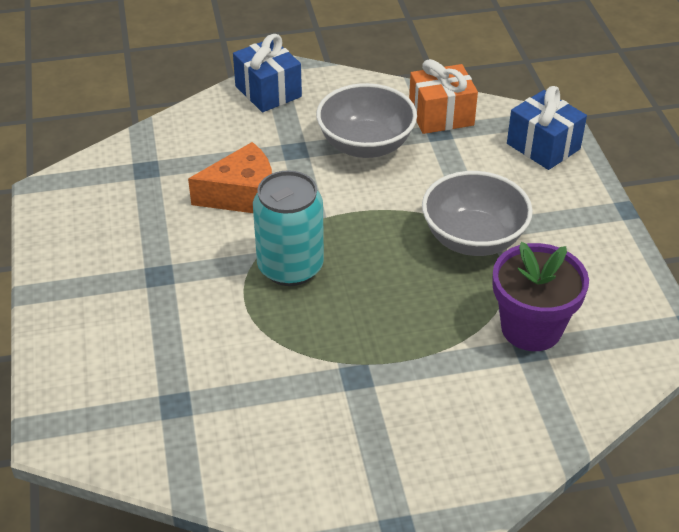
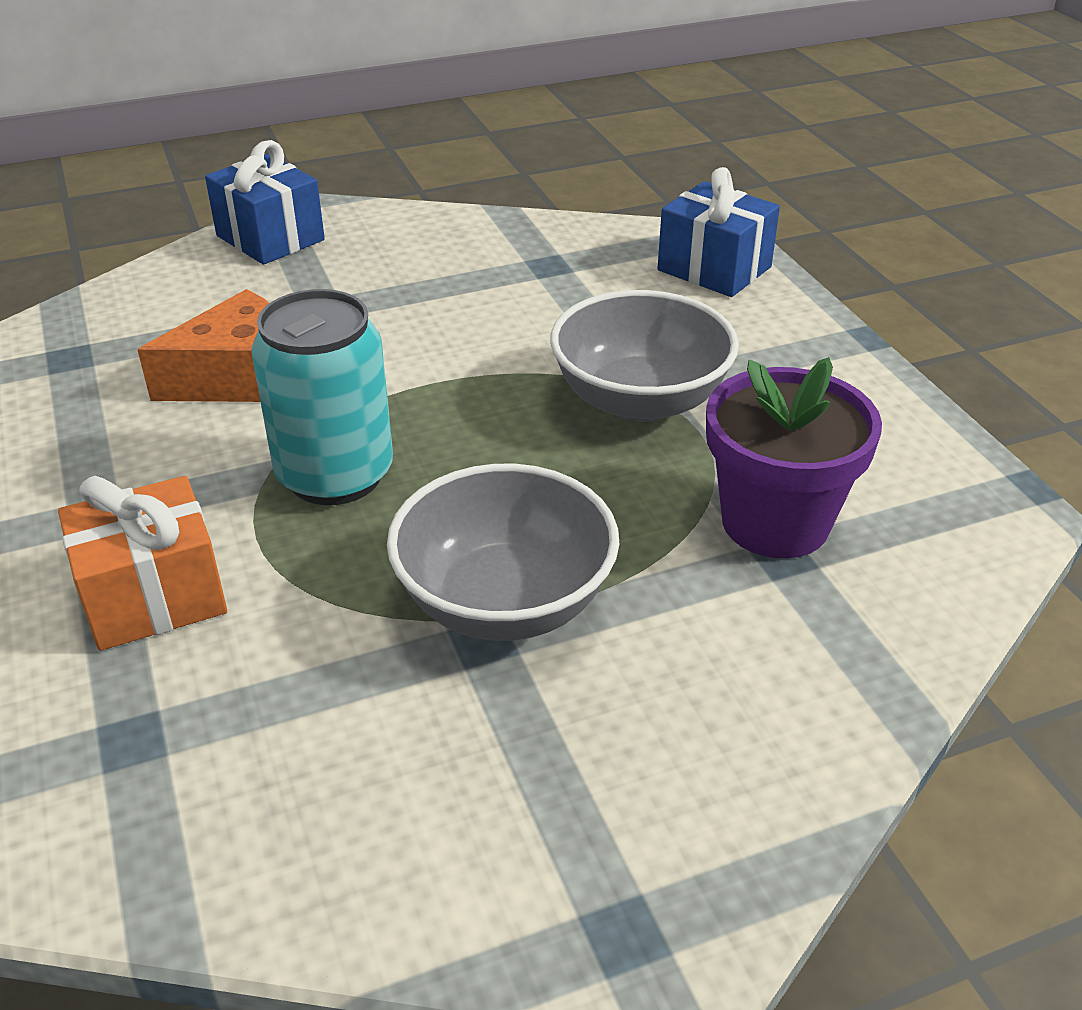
camera: 10 degrees left, 5 degrees down
grey bowl [316,83,417,158] -> grey bowl moved to [387,464,619,641]
orange gift [409,59,478,134] -> orange gift moved to [58,476,227,651]

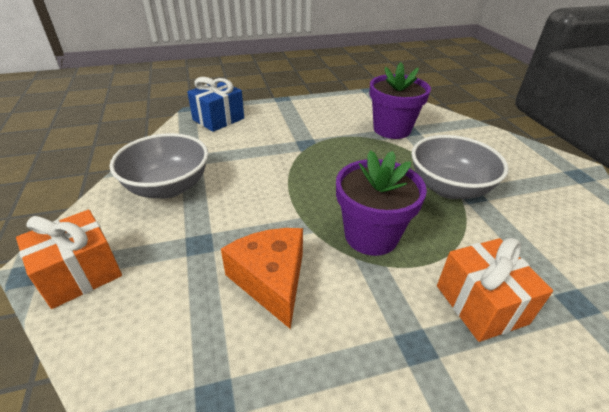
camera: 85 degrees left, 0 degrees up
blue gift [205,140,325,265] -> orange gift [16,210,122,309]
turquoise can [251,289,393,505] -> purple flower pot [336,150,427,256]
grey bowl [550,290,739,422] -> grey bowl moved to [110,133,208,199]

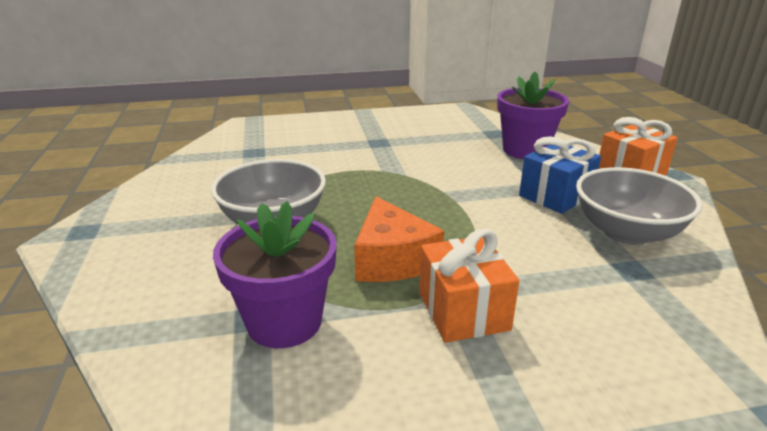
camera: 175 degrees left, 10 degrees down
blue gift [187,77,244,132] -> blue gift moved to [519,136,601,214]
orange cheese [221,228,303,329] -> orange cheese moved to [354,196,444,282]
purple flower pot [336,150,427,256] -> purple flower pot moved to [497,72,569,159]
orange gift [437,238,553,342] -> orange gift moved to [419,229,519,343]

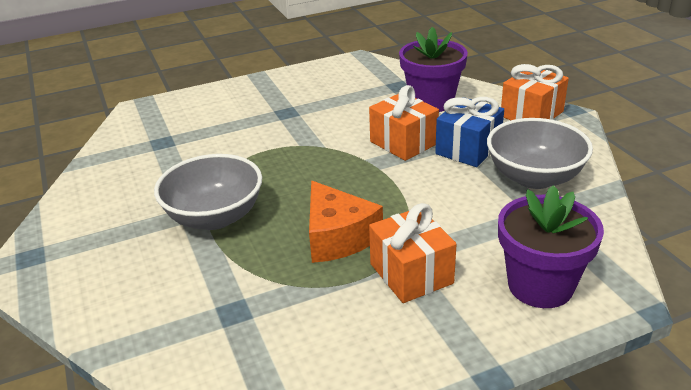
camera: 10 degrees left, 5 degrees up
purple flower pot [213,201,337,348] -> purple flower pot moved to [498,185,604,308]
none -> orange gift [369,85,439,161]

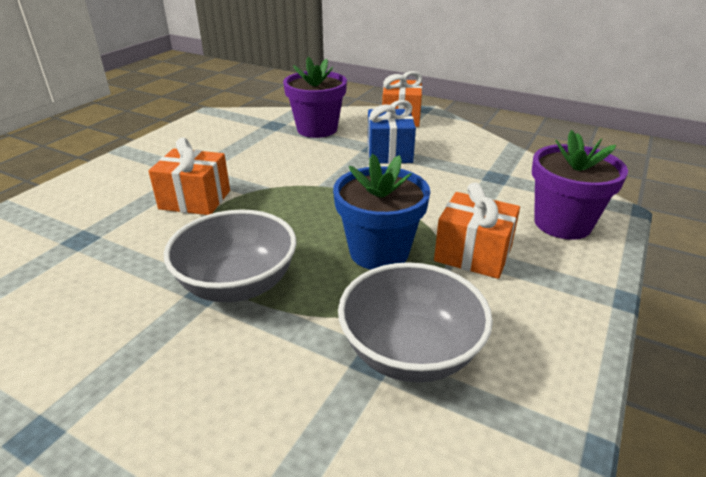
camera: 40 degrees left, 0 degrees up
orange cheese [309,181,383,263] -> blue flower pot [333,154,430,270]
orange gift [369,85,439,161] -> orange gift moved to [149,137,230,215]
grey bowl [487,118,593,189] -> grey bowl moved to [338,262,493,383]

